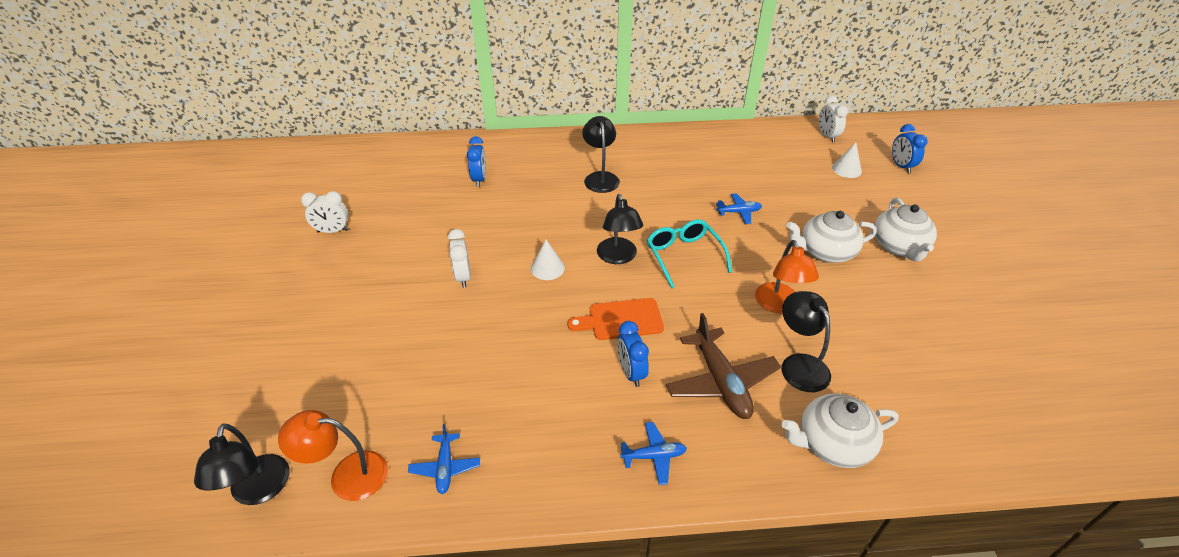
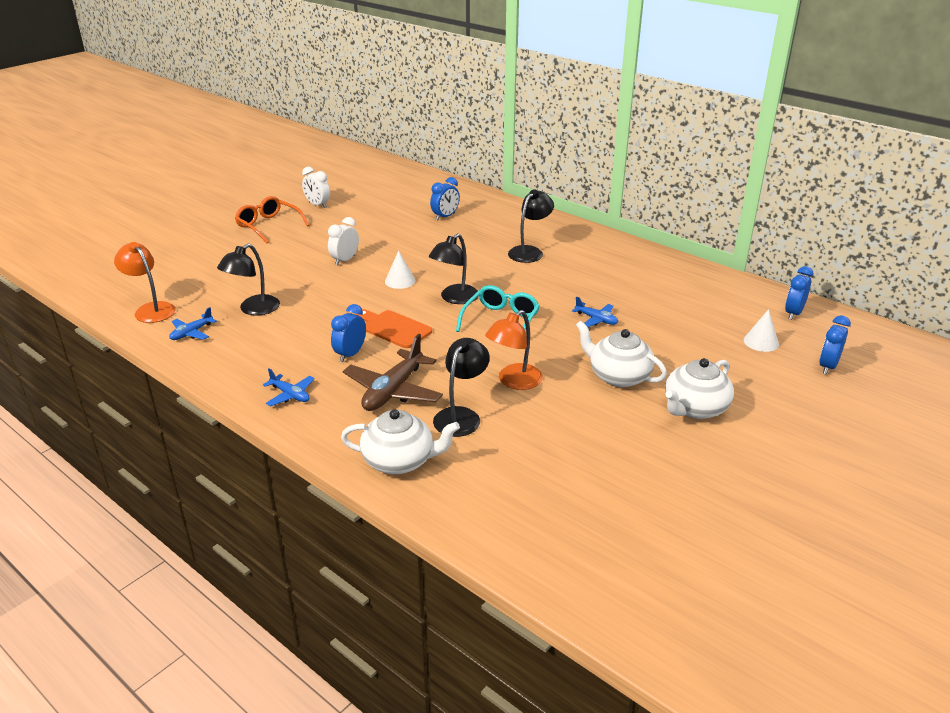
camera: 45 degrees right, 10 degrees down
black lamp [194,424,289,505] -> black lamp moved to [217,244,280,316]
white teapot [781,394,899,468] -> white teapot turned 150 degrees clockwise [341,409,460,474]
white clock [819,96,848,142] -> blue clock [785,266,814,320]
none -> orange glasses [235,196,309,243]

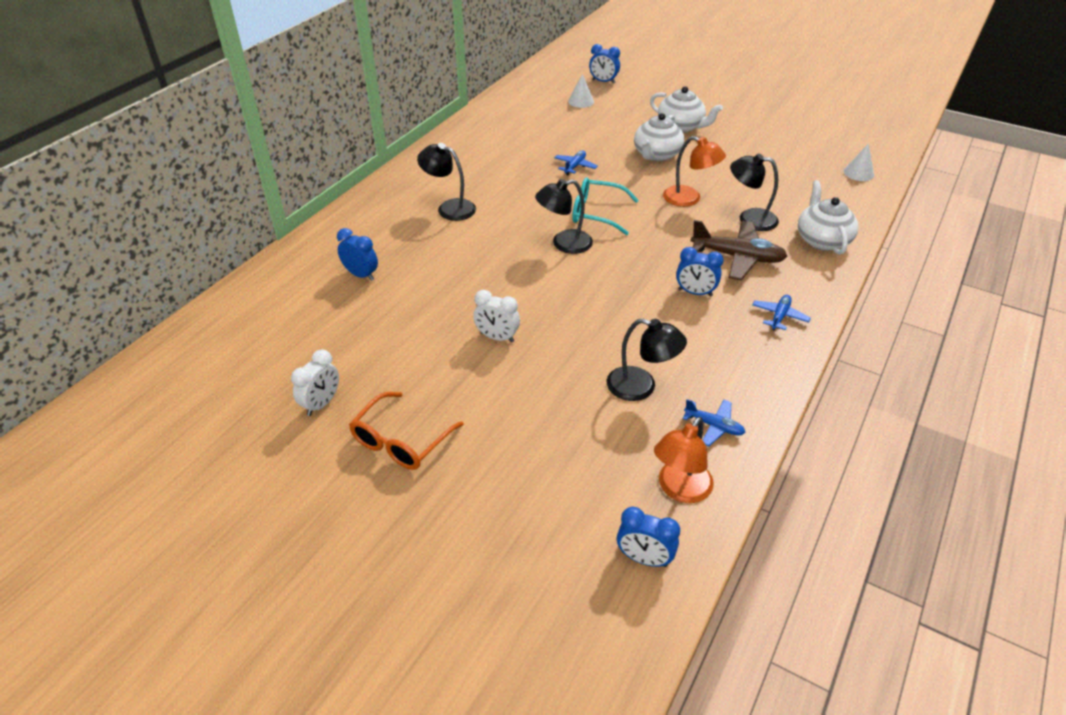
camera: 100 degrees left, 10 degrees up
orange cutting board [356,309,432,348] -> none
white cone [385,250,416,289] -> white cone moved to [844,143,874,181]
black lamp [429,234,478,304] -> black lamp turned 135 degrees clockwise [535,179,593,254]
blue clock [785,266,814,320] -> blue clock moved to [617,507,680,567]

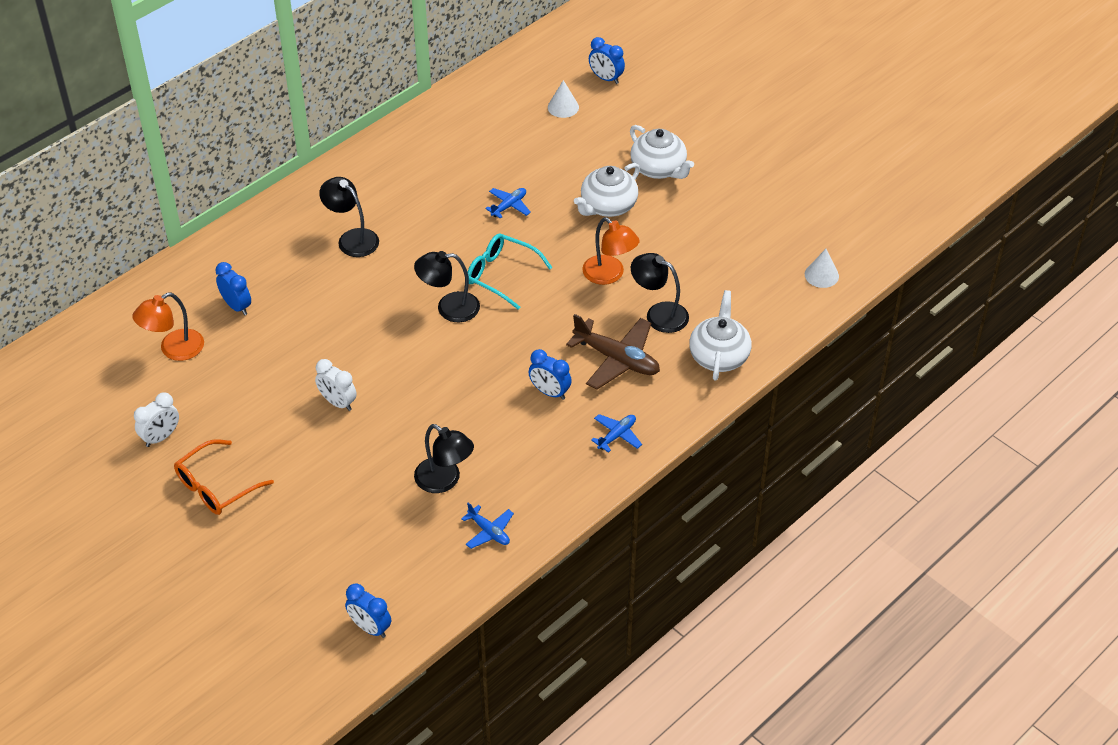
camera: 15 degrees right, 5 degrees up
orange lamp [654,417,714,503] -> orange lamp moved to [132,293,204,361]

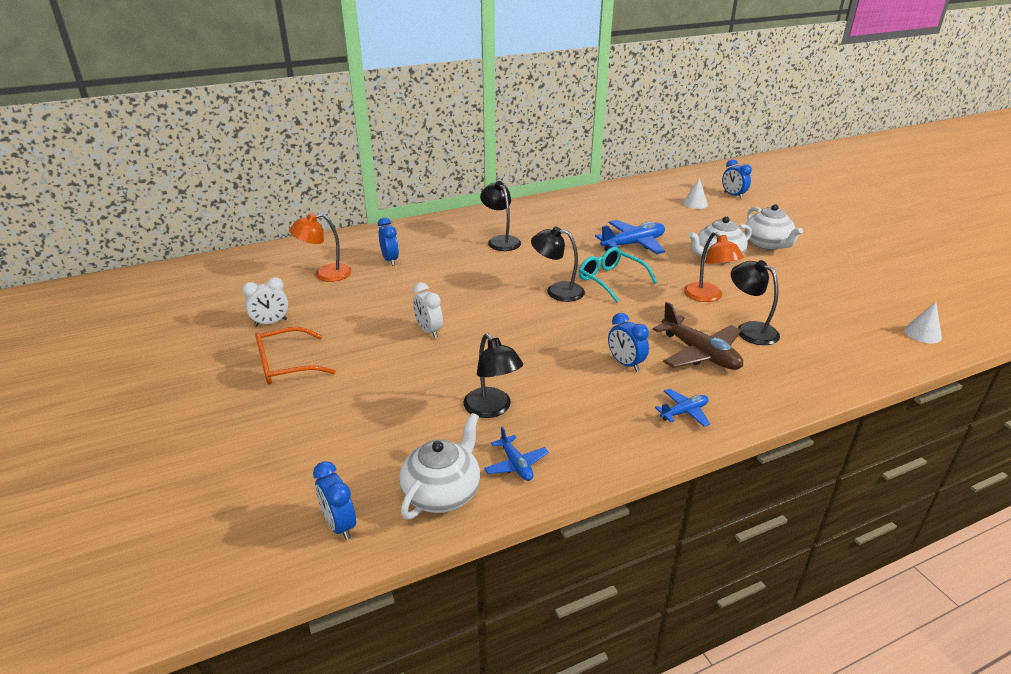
camera: 20 degrees right, 15 degrees down
blue plane [485,188,531,219] -> blue plane [595,220,665,254], size x1.87
white teapot [689,290,751,381] -> white teapot moved to [399,413,480,519]

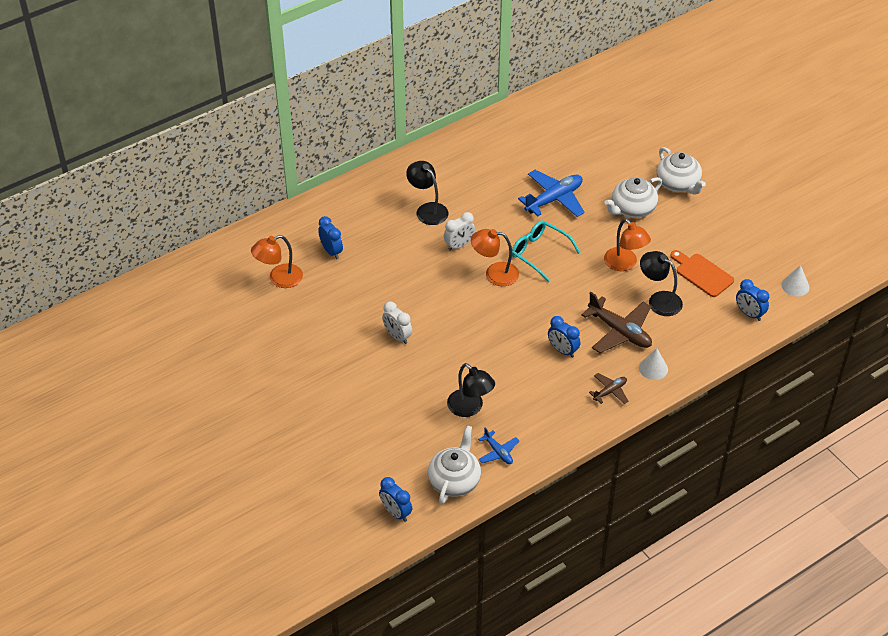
camera: 10 degrees left, 15 degrees up
white clock [242,277,288,327] -> white clock moved to [444,212,475,251]
orange glasses [255,327,336,384] -> none
black lamp [531,227,585,302] -> orange lamp [471,229,519,286]
blue plane [655,389,710,427] -> brown plane [589,373,628,404]
white cone [683,178,708,209] -> white cone moved to [639,348,668,380]
blue clock [722,159,752,199] -> blue clock moved to [736,279,769,321]
none -> orange cutting board [670,250,734,297]

